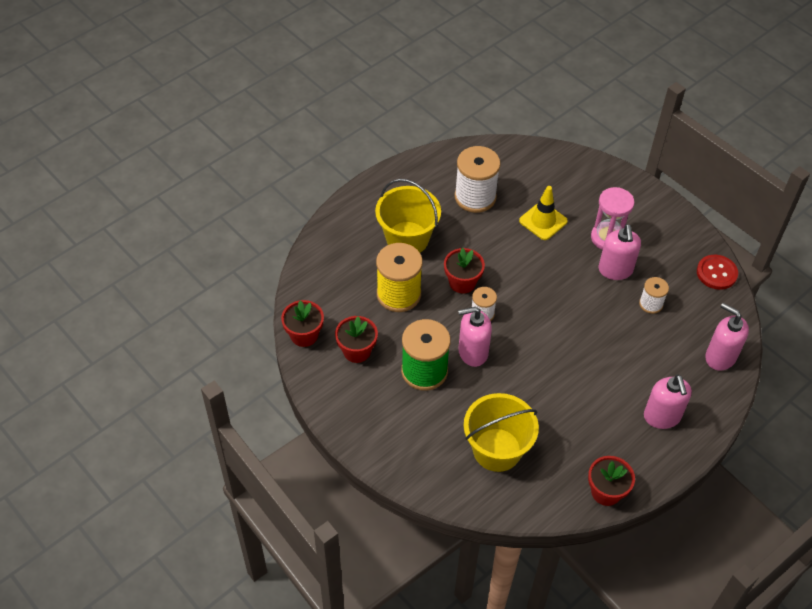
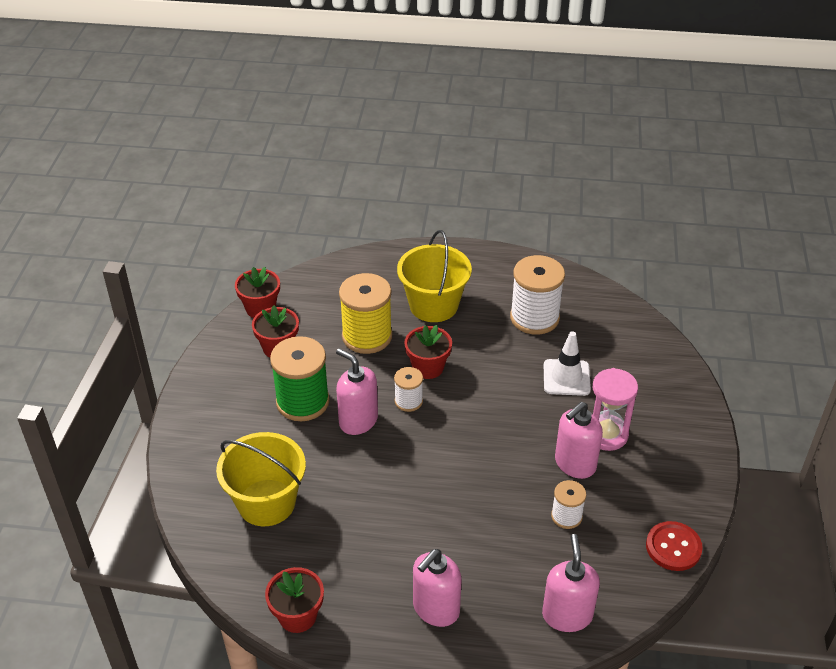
camera: 50 degrees right, 10 degrees down
yellow traffic cone [519,186,568,240] -> white traffic cone [544,331,591,396]

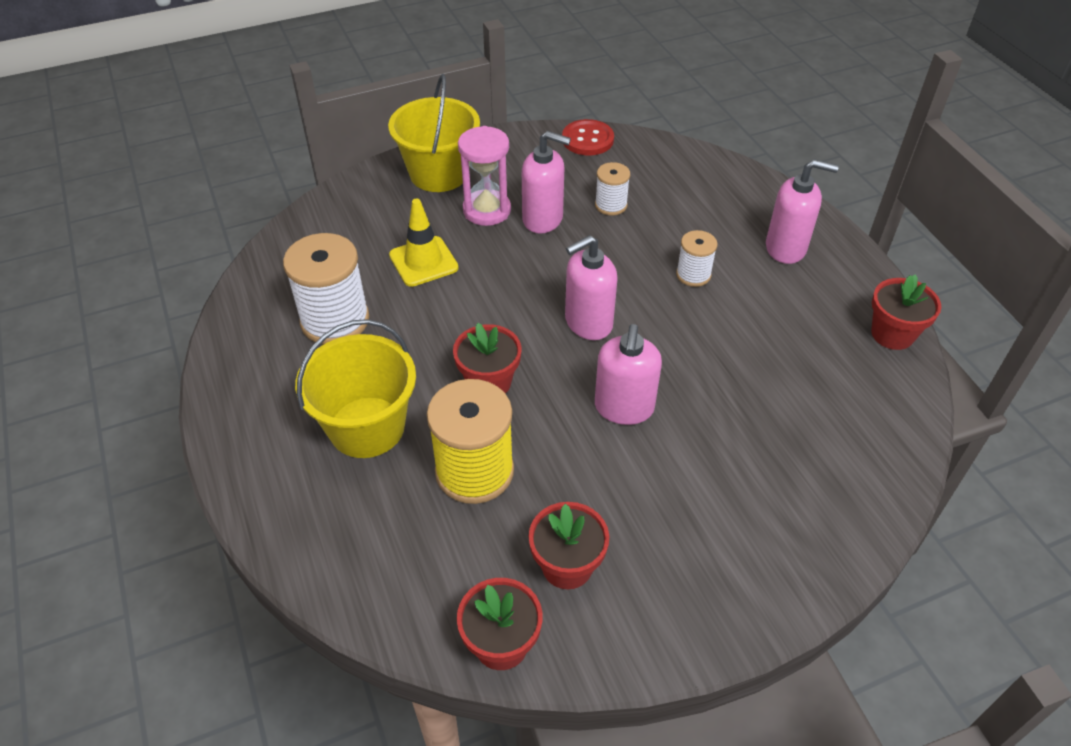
camera: 120 degrees left, 5 degrees up
yellow bucket [216,432,306,526] -> yellow bucket moved to [388,74,480,192]
green spool [270,336,329,421] -> none
white spool [394,367,423,412] -> white spool moved to [676,230,717,287]
pink soap dispenser [542,534,600,632] -> pink soap dispenser moved to [565,235,618,340]
white traffic cone [544,331,591,396] -> yellow traffic cone [389,199,459,287]

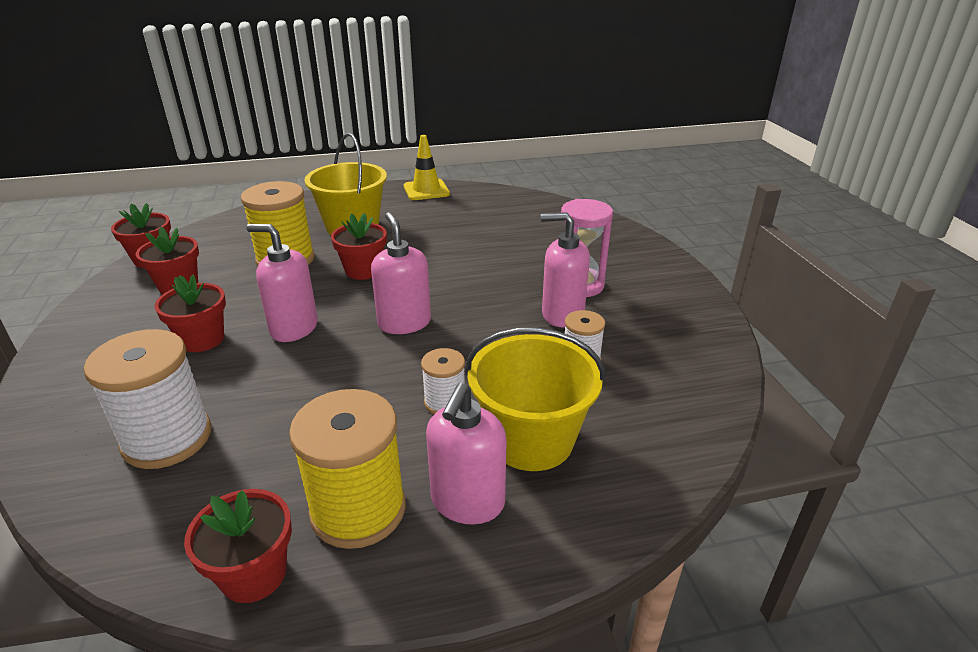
camera: 100 degrees right, 15 degrees down
white spool [283,233,369,344] -> white spool moved to [84,329,211,469]
yellow bucket [388,74,480,192] -> yellow bucket moved to [466,327,605,471]
yellow traffic cone [389,199,459,287] -> yellow traffic cone moved to [404,135,450,200]
pink soap dispenser [522,131,571,234] -> pink soap dispenser turned 75 degrees clockwise [541,212,590,328]
red button [562,119,614,155] -> none
none -> red flower pot [155,275,226,352]
none -> yellow spool [289,389,406,549]

